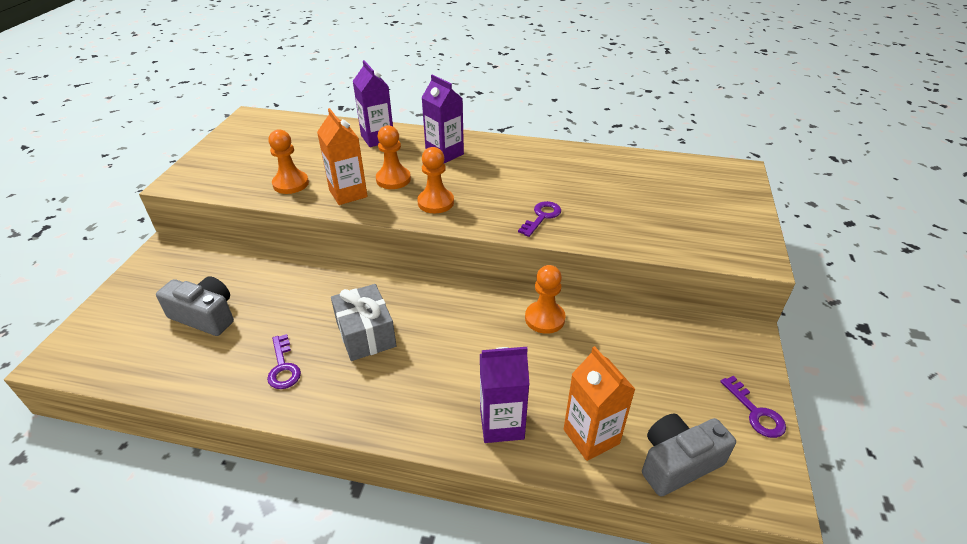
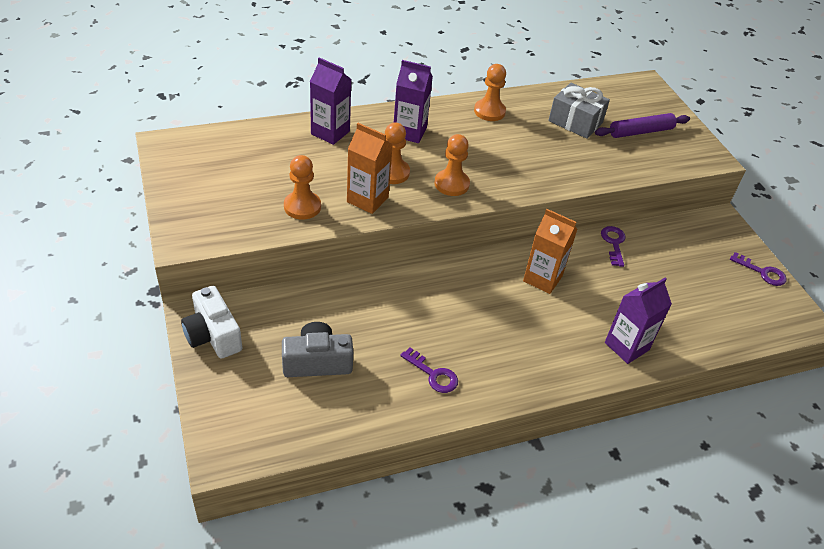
camera: 35 degrees left, 5 degrees up
grey gift [331,284,396,361] -> grey gift moved to [548,83,610,139]
purple key [518,201,561,237] -> purple key moved to [601,226,626,267]
orange pawn [525,265,566,334] -> orange pawn moved to [474,64,506,121]
orange carton [564,346,635,461] -> orange carton moved to [523,209,578,294]
grey camera [642,413,736,497] -> none
none -> white camera [181,286,242,359]
none -> purple rolling pin [595,113,690,138]

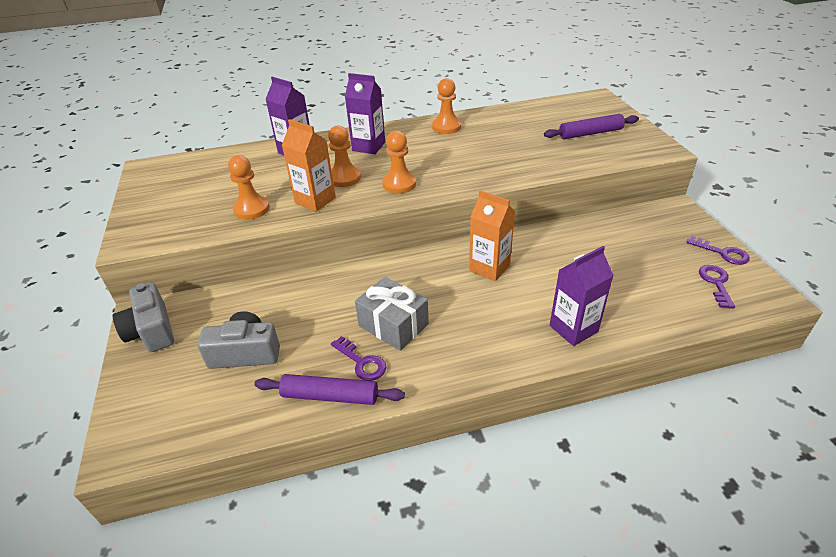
camera: 10 degrees right, 5 degrees down
white camera [181,286,242,359] -> grey camera [113,282,174,352]
grey gift [548,83,610,139] -> grey gift moved to [355,277,429,351]
purple key [601,226,626,267] -> purple key moved to [699,265,735,308]
none -> purple rolling pin [255,374,405,405]

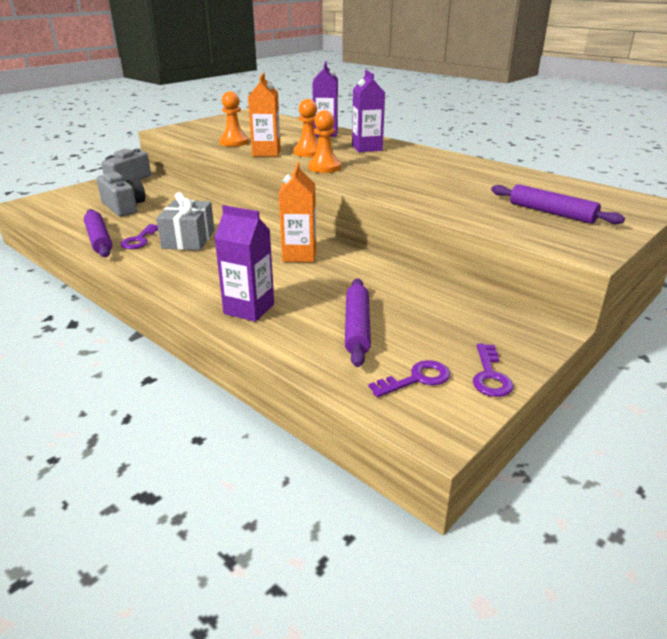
camera: 55 degrees right, 10 degrees down
orange pawn [432,78,461,134] -> none
none -> purple rolling pin [345,278,371,367]

